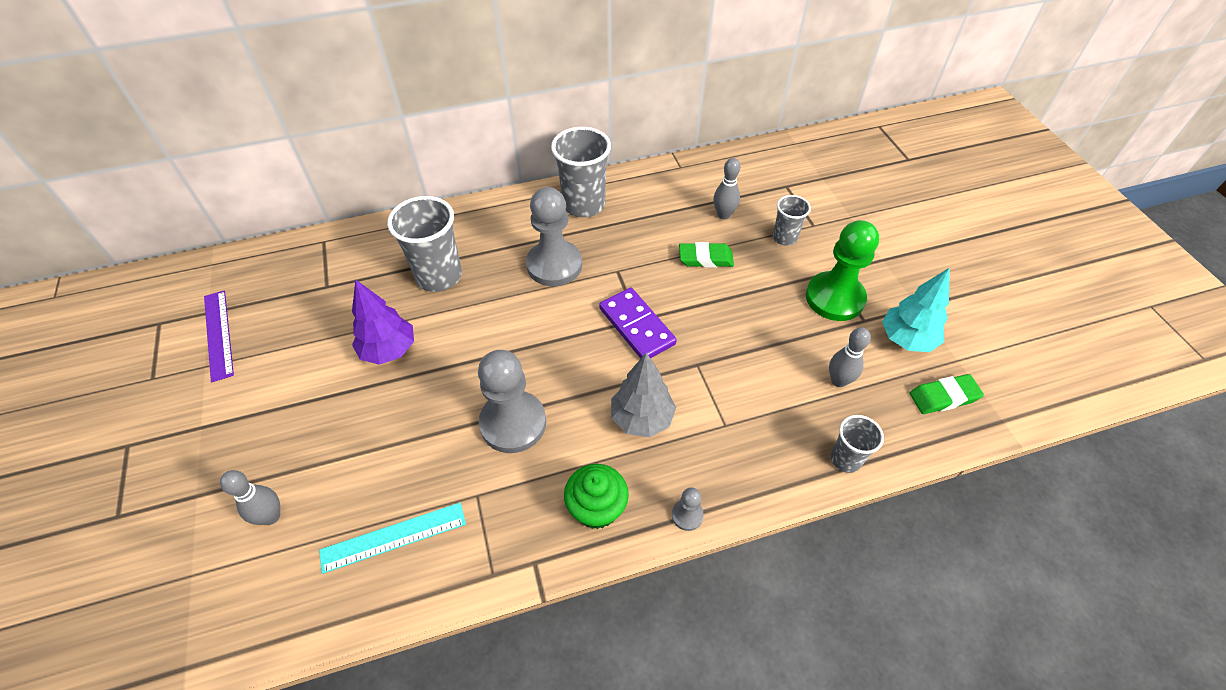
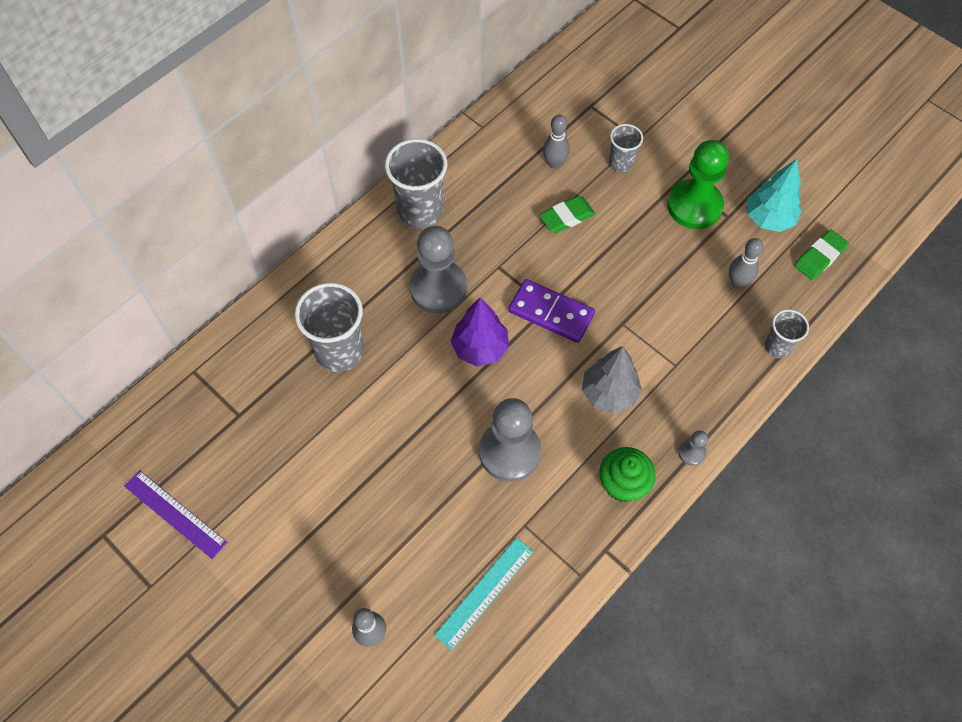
camera: 30 degrees left, 10 degrees up
purple tree [352,279,414,365] -> purple tree moved to [450,297,509,366]

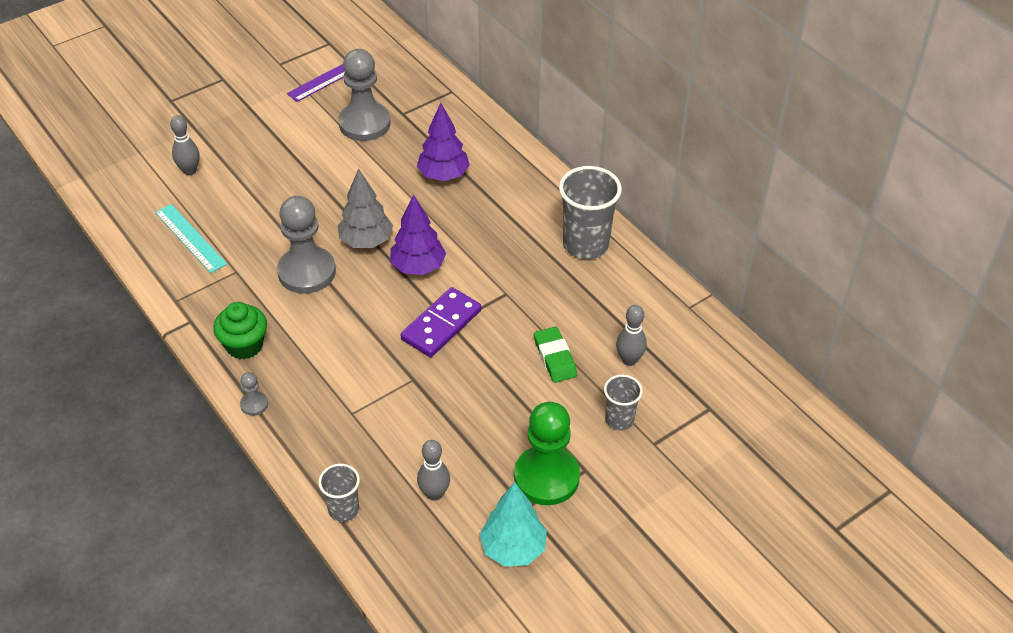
camera: 100 degrees right, 15 degrees down
grey cup [294,283,364,372] -> purple tree [417,103,470,181]
grey pawn [409,226,467,314] -> grey pawn moved to [338,49,391,141]
grey tree [582,346,642,414] -> grey tree moved to [338,168,393,248]
green eraser [794,230,849,280] -> none

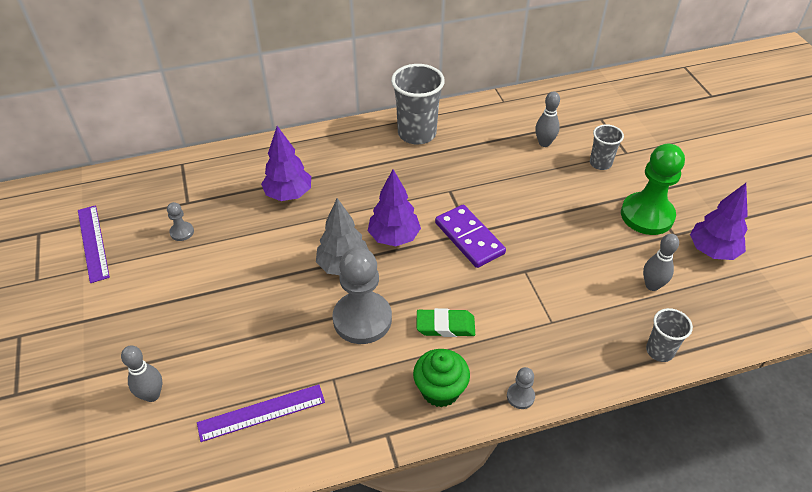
camera: 70 degrees left, 0 degrees up
turquoise ruler [155,204,227,273] -> purple ruler [197,384,325,442]
grey pawn [338,49,391,141] -> grey pawn [167,202,194,241], size x0.44
turquoise tree [479,482,547,567] -> purple tree [690,183,748,260]
green eraser [534,327,577,383] -> green eraser moved to [417,308,475,337]

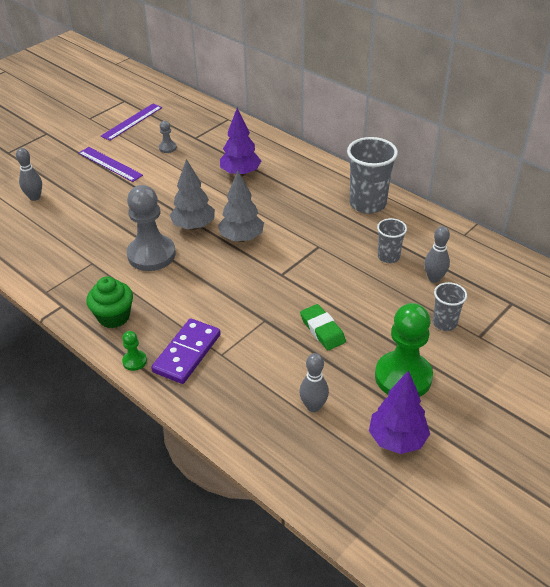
camera: 60 degrees right, 5 degrees down
purple ruler [197,384,325,442] -> purple ruler moved to [78,147,143,182]
purple tree [368,169,421,247] -> grey tree [218,171,264,242]
green eraser [417,308,475,337] -> green eraser moved to [300,304,346,350]
purple domino [435,205,506,268] -> purple domino moved to [151,318,221,384]
grey pawn [507,367,535,409] -> green pawn [122,331,147,371]
grey cup [646,308,693,362] -> grey cup moved to [377,218,407,263]

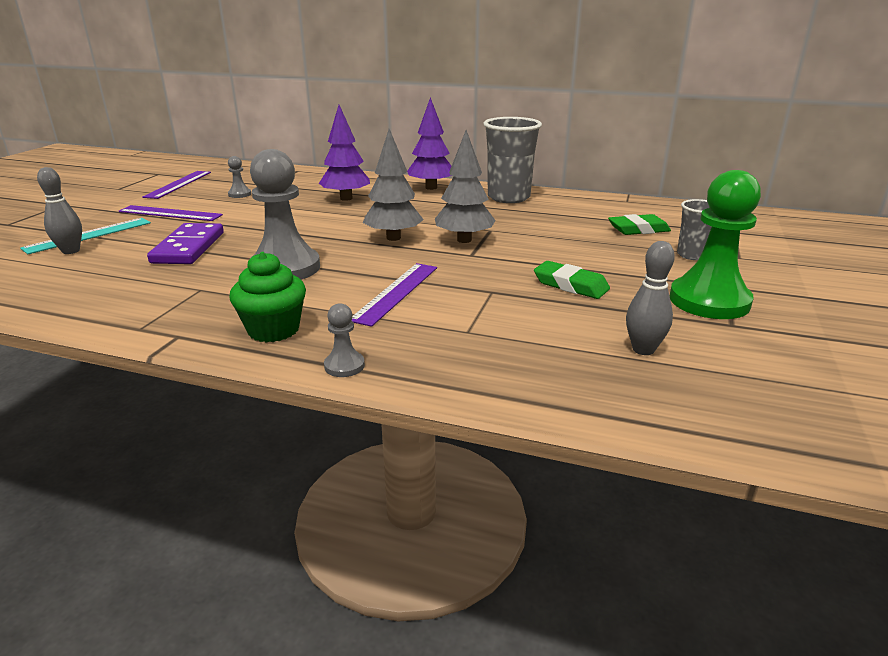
camera: 25 degrees left, 15 degrees down
green pawn [122,331,147,371] -> grey pawn [324,303,365,377]
purple domino [151,318,221,384] -> purple domino moved to [147,223,224,264]
grey tree [170,159,215,230] -> grey tree moved to [435,130,496,243]
purple tree [369,370,430,454] -> purple tree moved to [407,97,451,190]
grey cup [377,218,407,263] -> none
grey bowling pin [424,226,450,283] -> green eraser [608,214,671,235]
none -> turquoise ruler [20,218,151,254]
none -> purple ruler [351,263,437,327]

